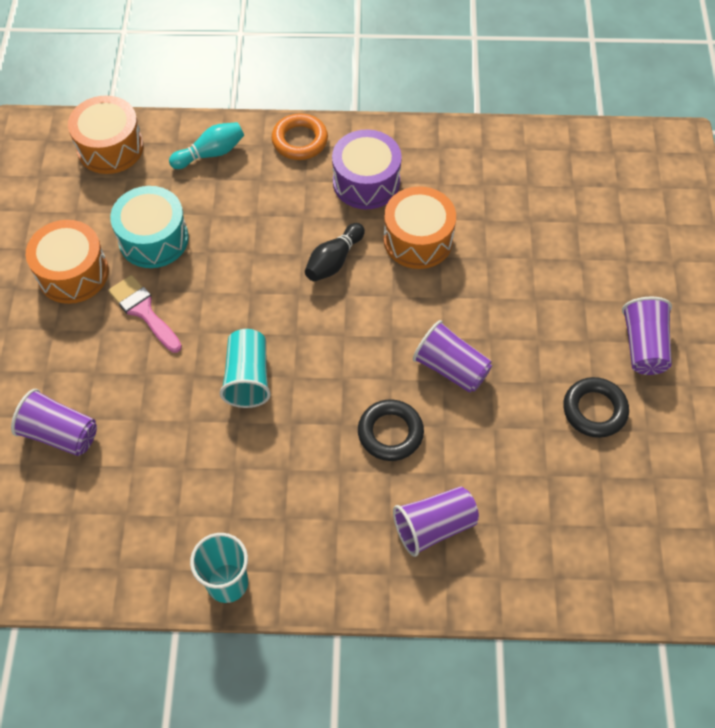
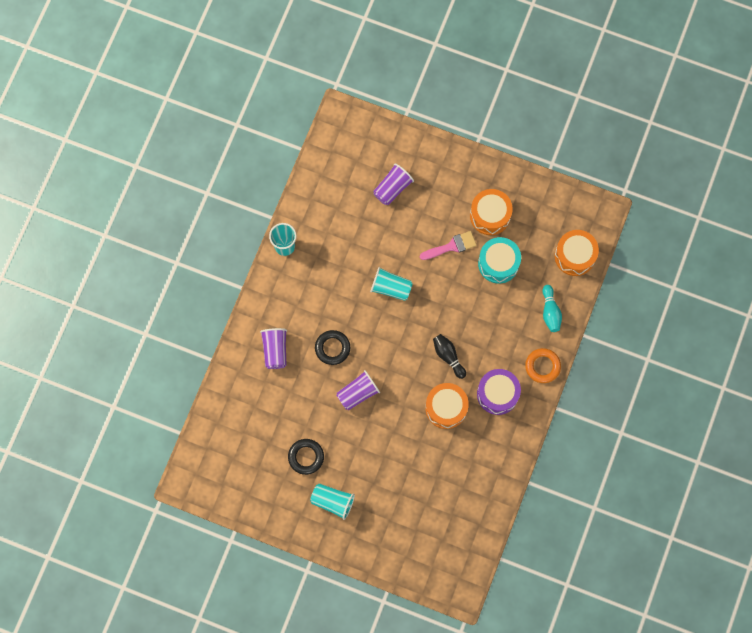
camera: 110 degrees right, 15 degrees up
purple cup [622,297,672,375] -> turquoise cup [310,483,355,520]

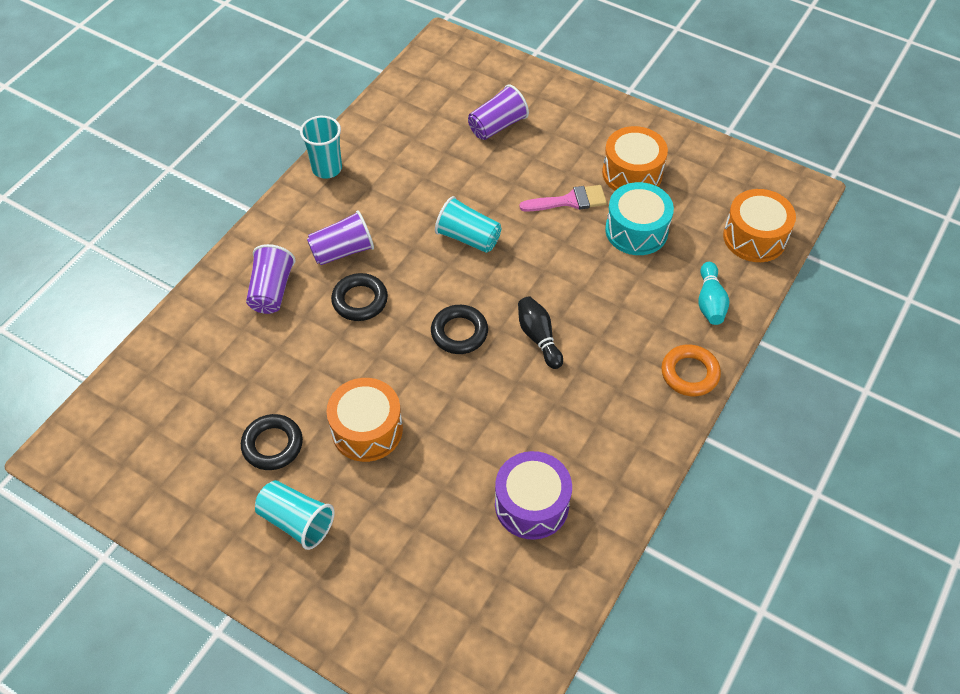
camera: 10 degrees right, 20 degrees down
purple cup [336,370,380,411] -> purple cup moved to [307,210,374,265]
orange drum [425,383,469,429] -> orange drum moved to [327,378,403,462]
purple drum [477,369,521,415] -> purple drum moved to [495,451,572,540]
none -> black ring [431,305,488,354]

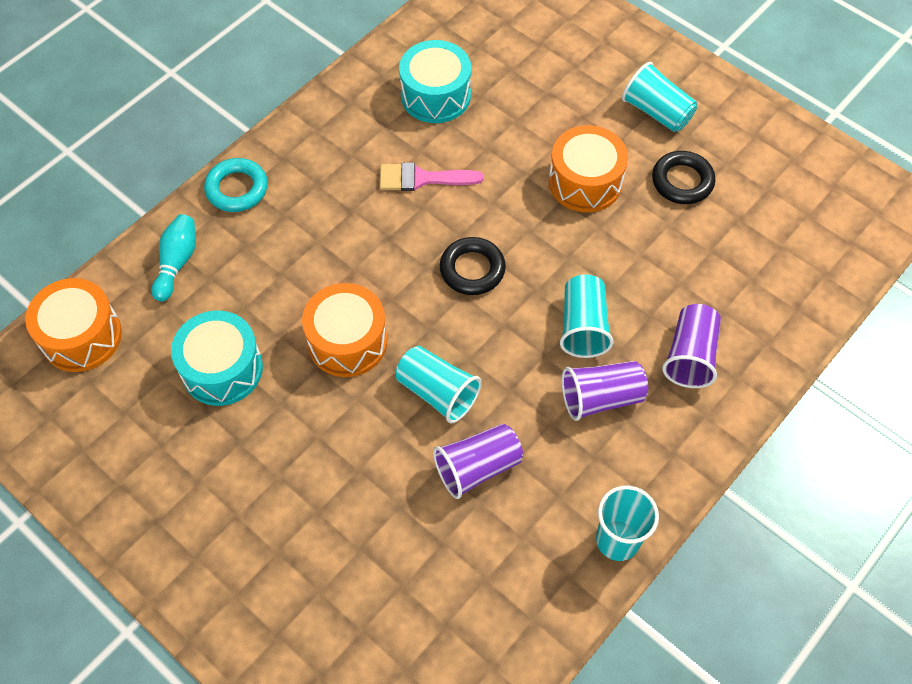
camera: 170 degrees left, 5 degrees up
black ring [331,273,388,321] -> turquoise cup [560,274,614,358]
purple cup [468,85,529,140] -> purple cup moved to [433,424,523,499]
purple drum [495,451,572,540] -> turquoise drum [399,40,471,123]
black bowling pin [518,296,563,369] -> none
pink brush [519,185,607,212] -> pink brush moved to [380,162,483,191]
orange drum [602,126,668,191] -> orange drum moved to [302,283,387,377]
orange ring [661,345,721,396] -> turquoise ring [204,158,268,212]

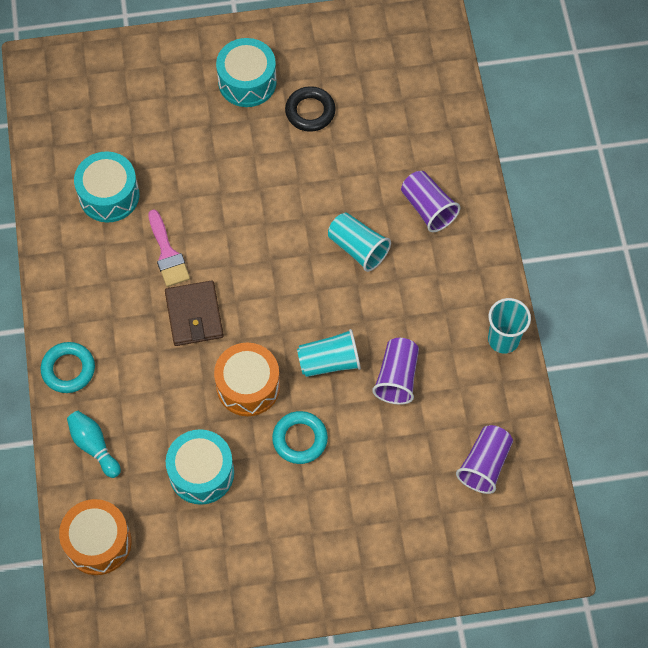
camera: 50 degrees left, 5 degrees up
pink brush [380,162,483,191] -> pink brush turned 60 degrees counterclockwise [148,209,190,287]
black ring [440,237,506,295] -> none
orange drum [549,125,628,212] -> none
purple cup [562,361,648,421] -> purple cup moved to [456,425,513,494]
turquoise cup [622,62,697,132] -> turquoise drum [216,38,277,107]
none -> brown wallet [165,280,224,346]
none -> turquoise ring [272,411,328,464]

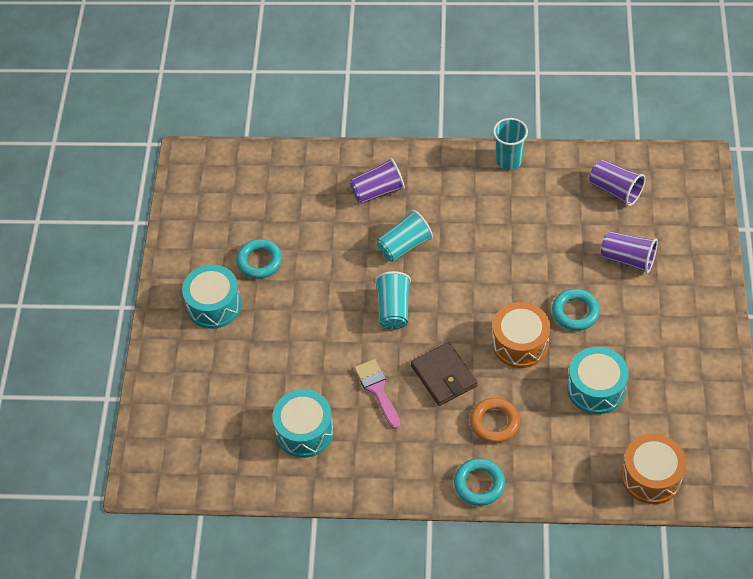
camera: 75 degrees left, 10 degrees down
turquoise bowling pin [67,411,121,478] -> none
pink brush [148,209,190,287] -> pink brush turned 105 degrees counterclockwise [354,359,400,429]
brown wallet [165,280,224,346] -> brown wallet turned 60 degrees clockwise [411,342,477,406]
black ring [285,86,336,132] -> turquoise ring [236,239,282,279]
turquoise cup [297,329,361,377] -> turquoise cup moved to [375,271,411,330]
purple cup [372,338,419,405] -> purple cup moved to [601,231,658,274]
none -> orange ring [470,398,520,443]

